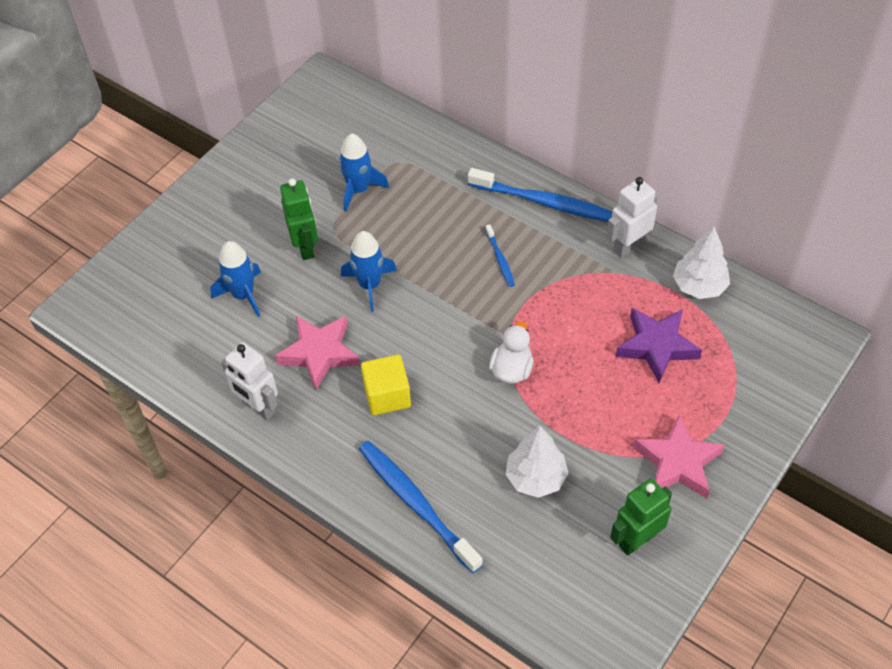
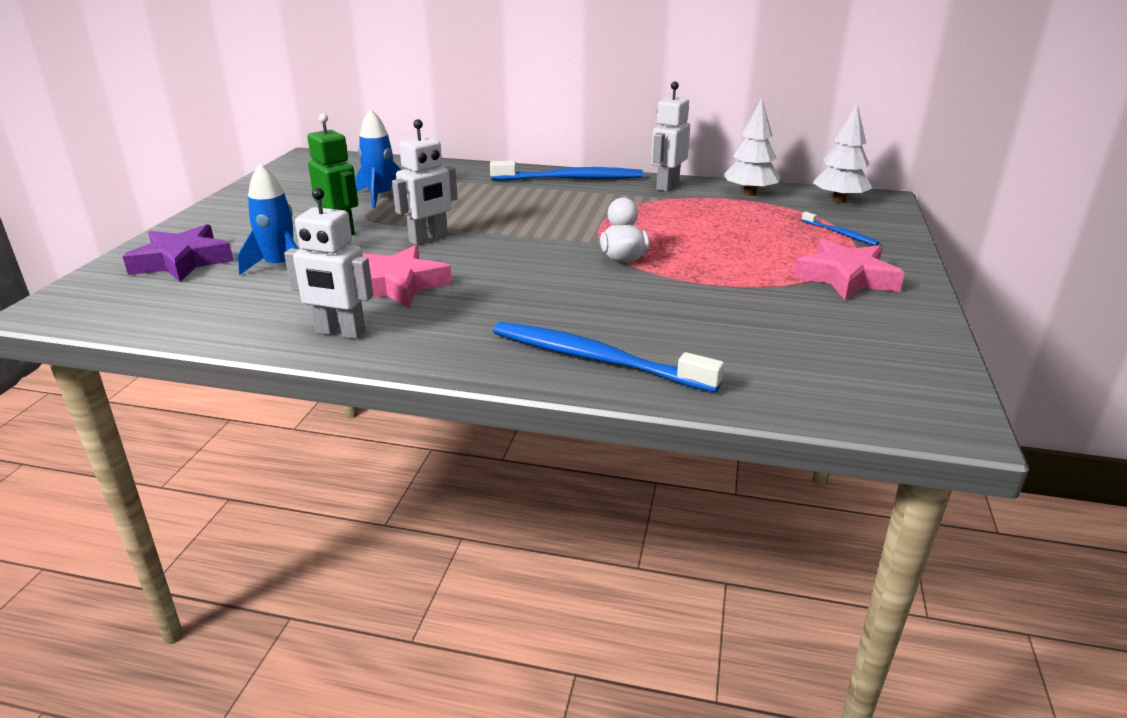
camera: 25 degrees left, 25 degrees down
blue rocket [341,231,397,311] -> white robot [392,119,457,246]
yellow cube [361,355,411,415] -> none
blue toothbrush [485,225,515,287] -> blue toothbrush moved to [801,211,879,246]
white tree [505,426,569,498] -> white tree moved to [813,103,872,203]
green robot [610,478,672,556] -> none
purple star [616,308,702,383] -> purple star moved to [122,224,234,282]

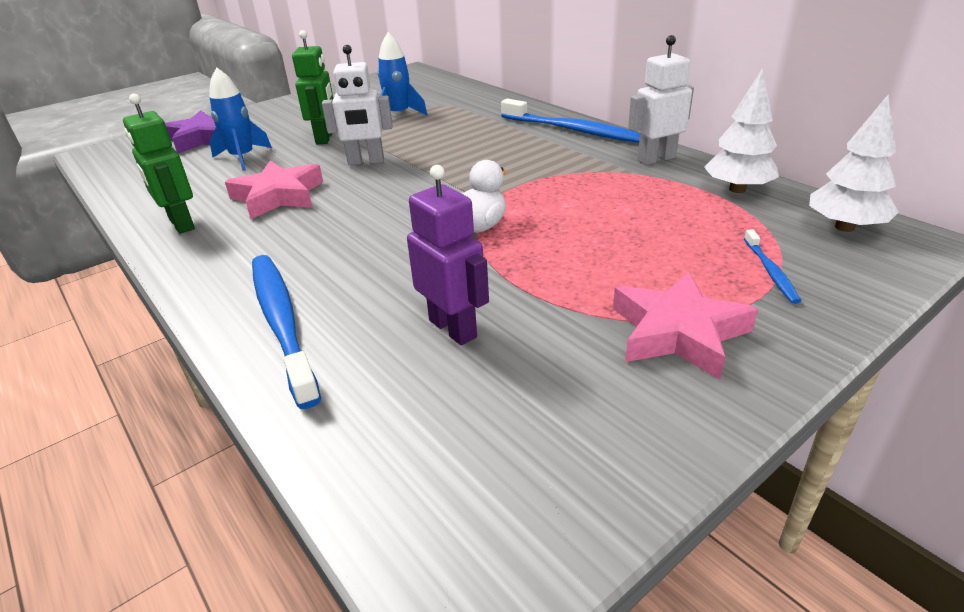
camera: 40 degrees right, 5 degrees up
white robot [284,188,373,339] -> green robot [123,94,195,234]
none -> purple robot [407,165,489,345]

